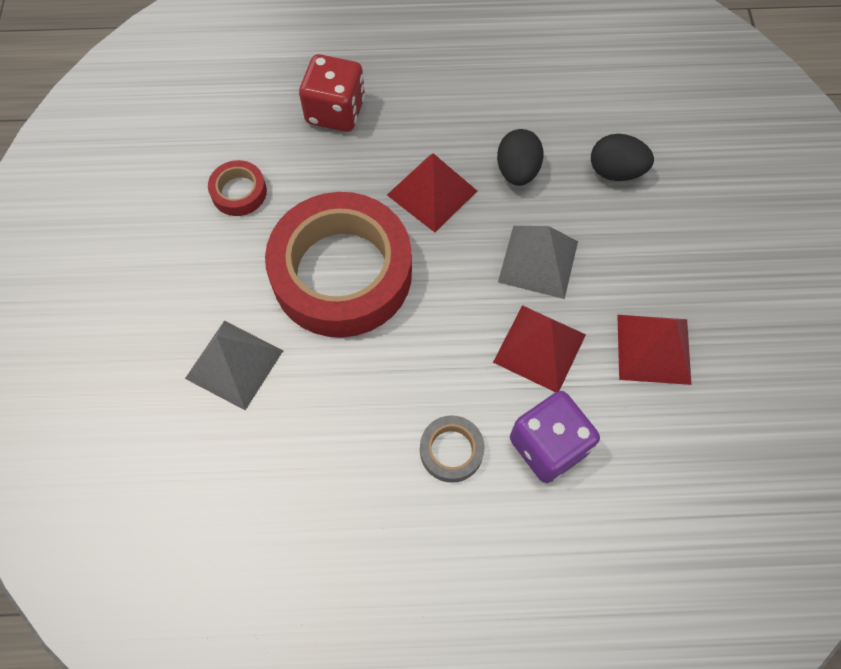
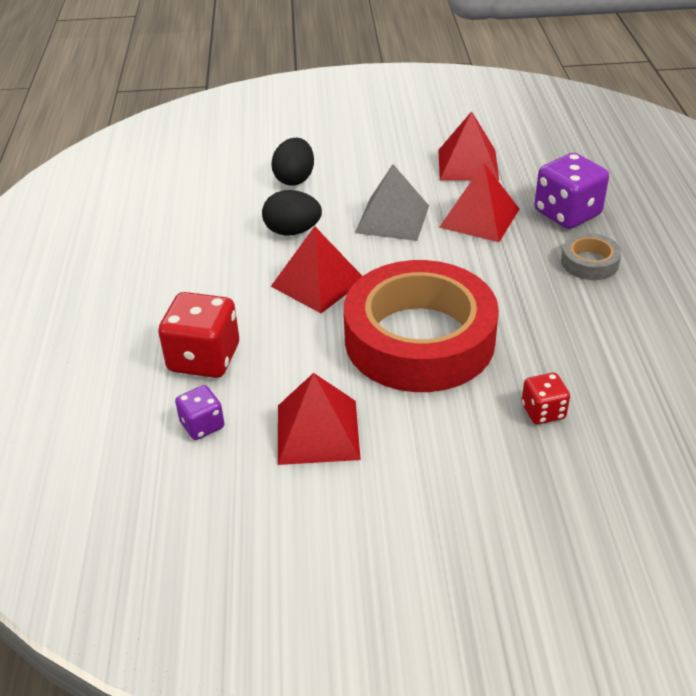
camera: 90 degrees left, 25 degrees down
grey pyramid [185,321,284,410] -> red dice [522,373,570,424]
red tape [208,160,267,216] -> red pyramid [278,373,361,465]
none -> purple dice [175,385,225,440]

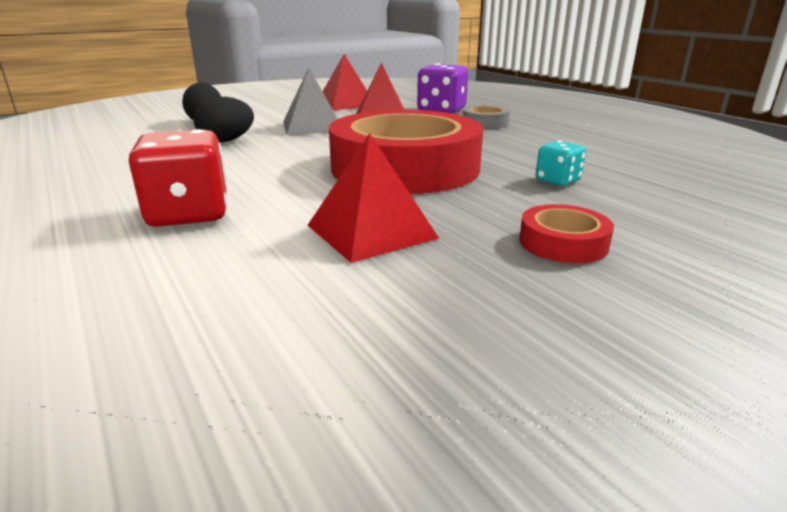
camera: 30 degrees left, 15 degrees down
purple dice [175,385,225,440] -> none
red pyramid [271,226,362,313] -> none
red dice [522,373,570,424] -> turquoise dice [536,141,586,186]
none -> red tape [519,204,614,263]

